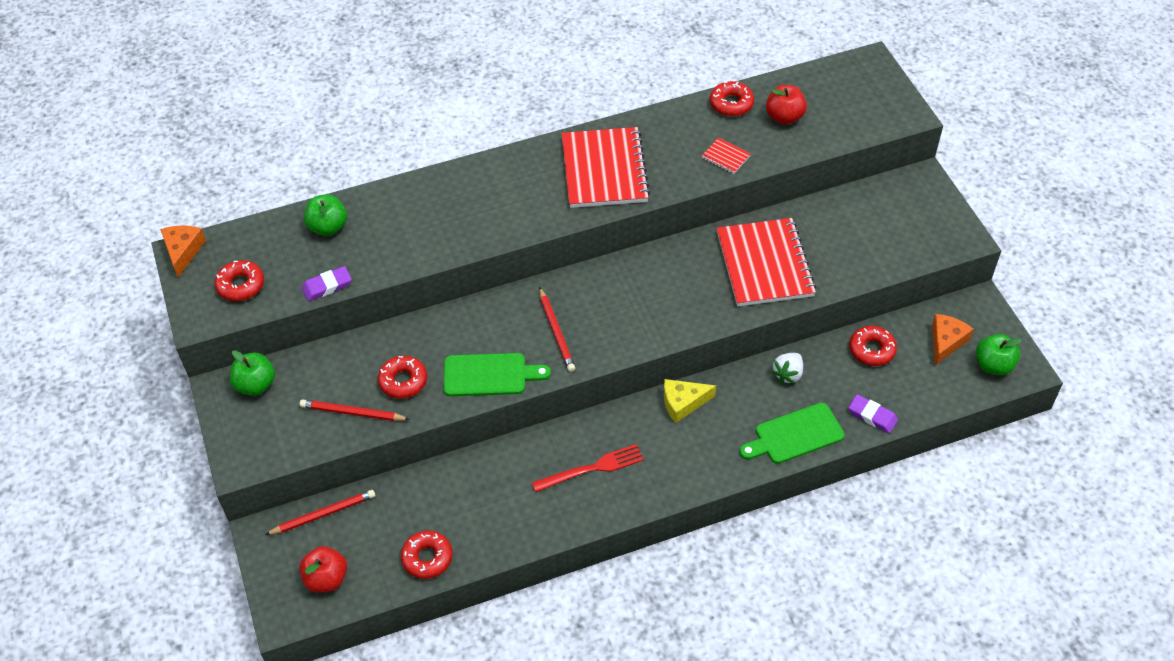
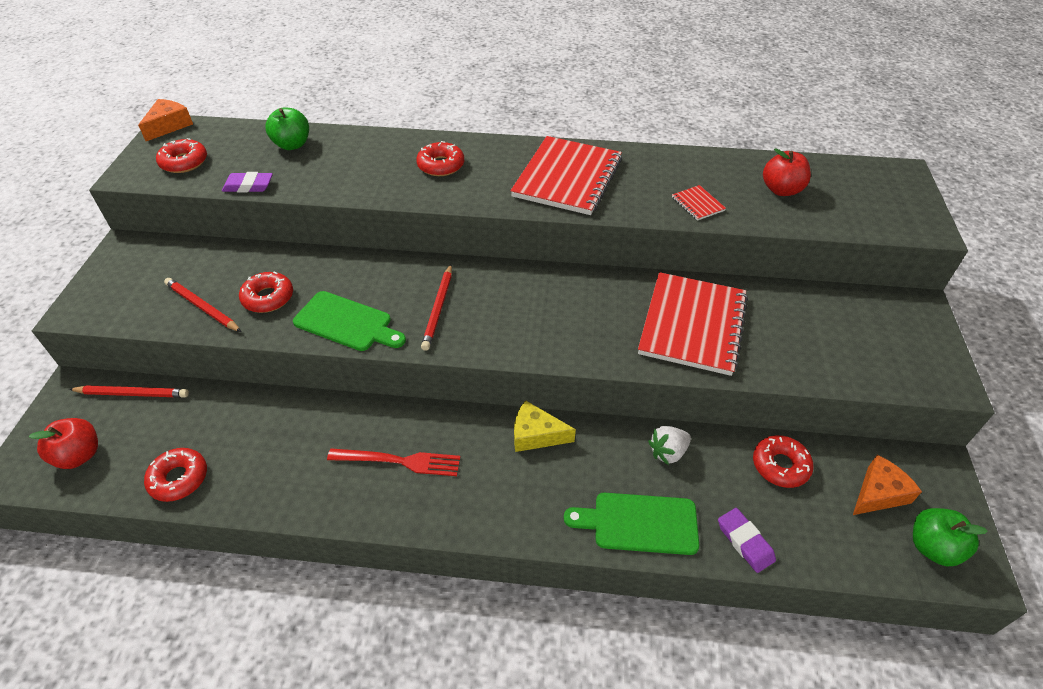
camera: 25 degrees right, 5 degrees down
green apple [230,350,275,396] -> none
red donut [710,81,754,116] -> red donut moved to [416,141,464,176]

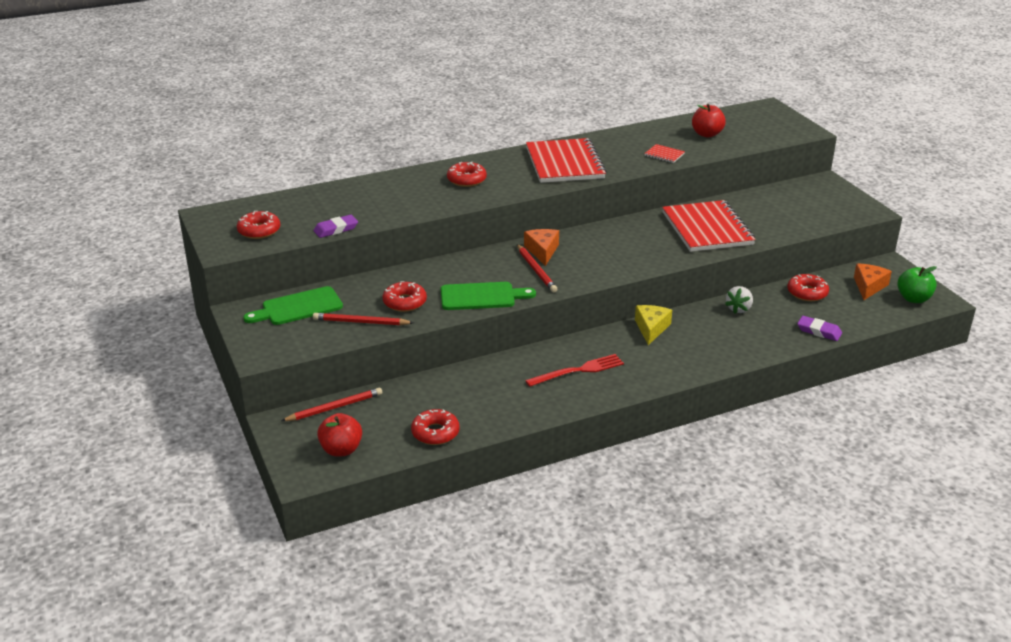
camera: 30 degrees left, 15 degrees down
orange cheese [138,99,193,141] -> orange cheese moved to [524,229,559,266]
green apple [265,107,309,150] -> none
yellow cheese [514,400,576,452] -> yellow cheese turned 120 degrees clockwise [635,305,672,345]
green cutting board [564,493,699,555] -> green cutting board moved to [243,286,343,325]

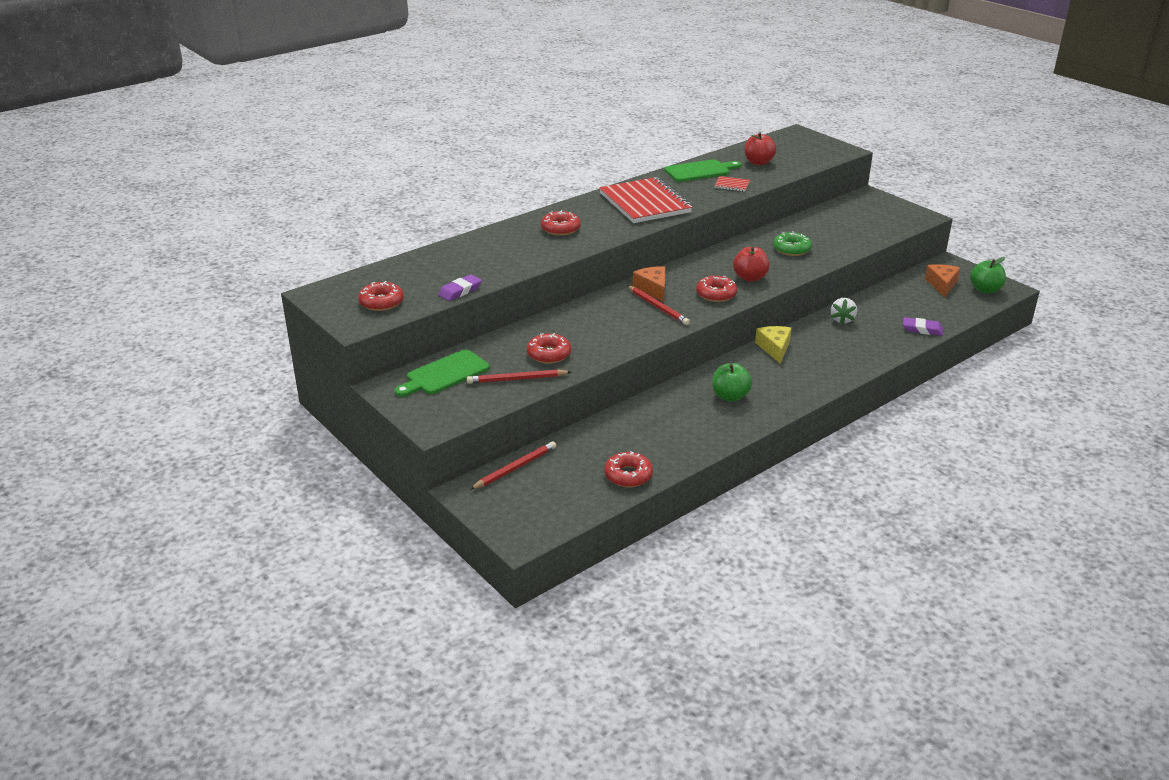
camera: 15 degrees left, 0 degrees up
red apple [317,413,362,457] -> red apple moved to [733,246,770,282]
green cutting board [441,282,536,310] -> green cutting board moved to [664,159,741,182]
red fork [525,354,624,387] -> green apple [712,363,752,402]
red notebook [662,200,756,252] -> green donut [773,231,812,256]
red donut [787,274,829,301] -> red donut moved to [696,276,737,302]

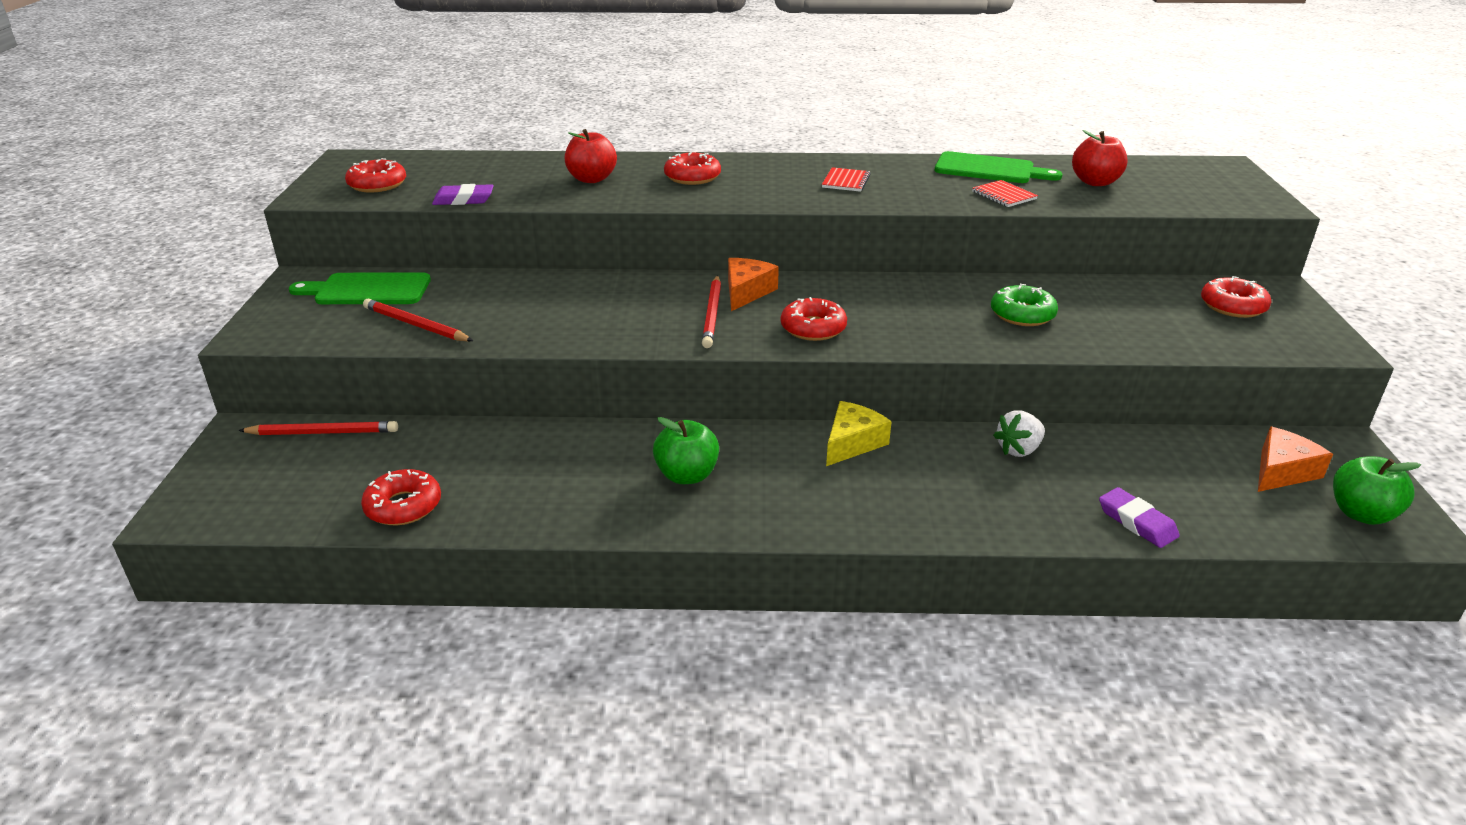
camera: 40 degrees right, 0 degrees up
red donut [527,333,571,364] -> red donut moved to [1201,276,1271,318]
red notebook [599,177,692,223] -> red notebook [822,167,870,192], size x0.41
red apple [733,246,770,282] -> red apple moved to [565,129,617,183]

